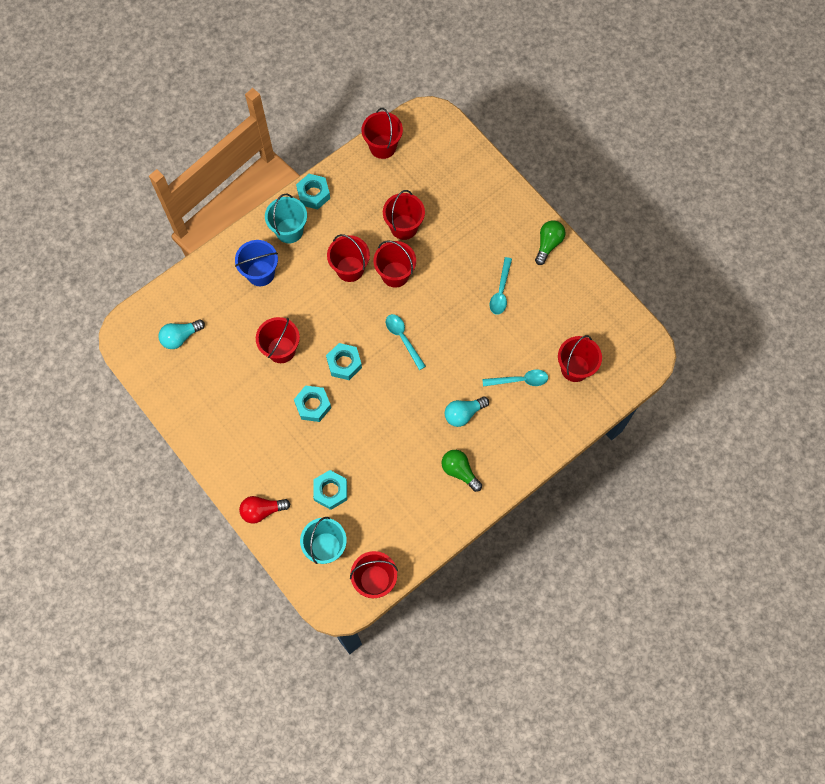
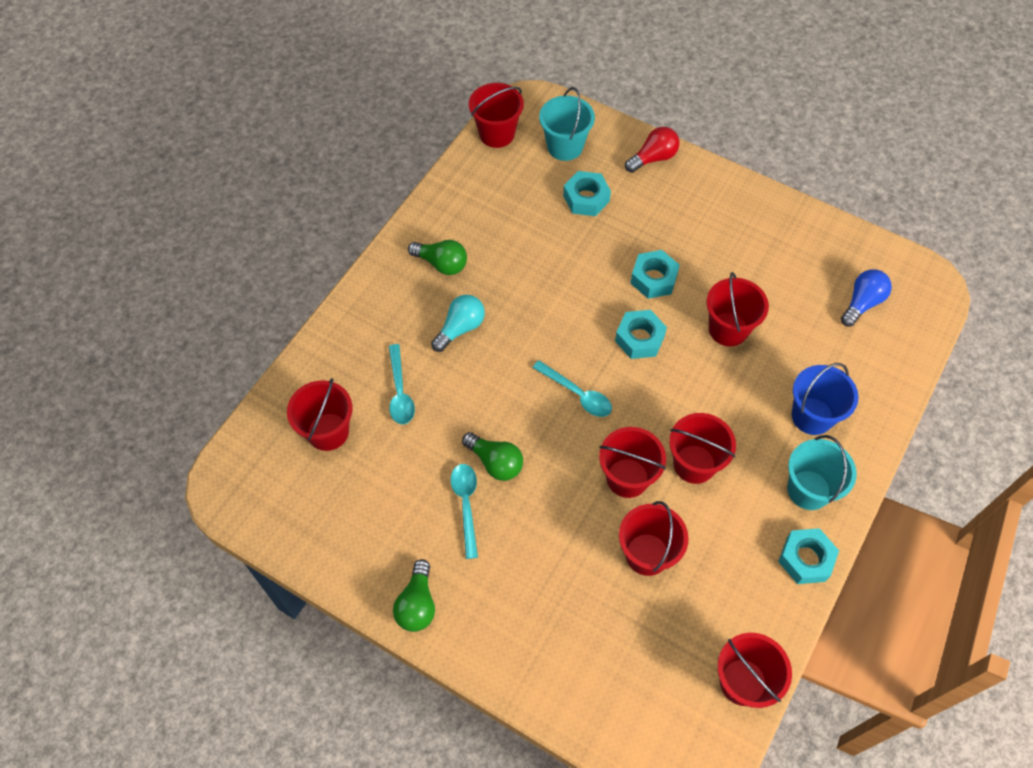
camera: 160 degrees right, 10 degrees down
turquoise light bulb [158,319,205,349] -> blue light bulb [841,269,892,327]
turquoise spoon [482,369,548,387] -> turquoise spoon turned 75 degrees counterclockwise [389,344,415,424]
none -> green light bulb [462,432,523,481]

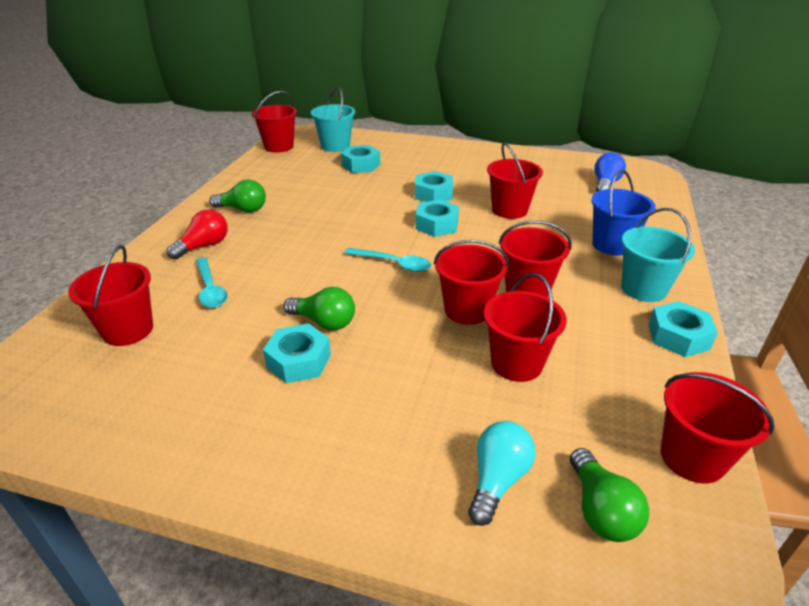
camera: 15 degrees left, 25 degrees down
green light bulb [393,559,435,632] -> green light bulb moved to [570,448,649,542]
turquoise light bulb [431,295,485,352] -> turquoise light bulb moved to [468,421,535,526]
turquoise spoon [451,464,478,559] -> turquoise nut [263,323,331,383]
red light bulb [625,127,680,173] -> red light bulb moved to [167,209,228,260]

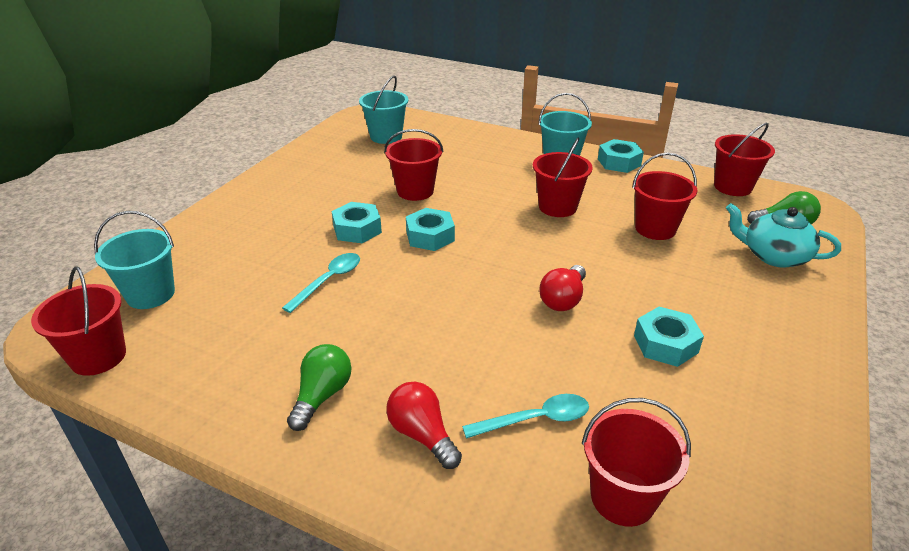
camera: 80 degrees left, 0 degrees up
green light bulb [284,287,355,330] -> none
turquoise nut [341,145,380,173] -> none
turquoise spoon [344,248,431,272] -> turquoise spoon moved to [282,253,360,313]
red bucket [434,240,509,325] -> none
turquoise light bulb [468,421,535,526] -> turquoise teapot [726,203,841,268]
blue bucket [591,170,656,256] -> none
blue light bulb [594,152,626,192] -> turquoise bucket [359,75,408,144]
none -> red light bulb [539,265,586,311]

